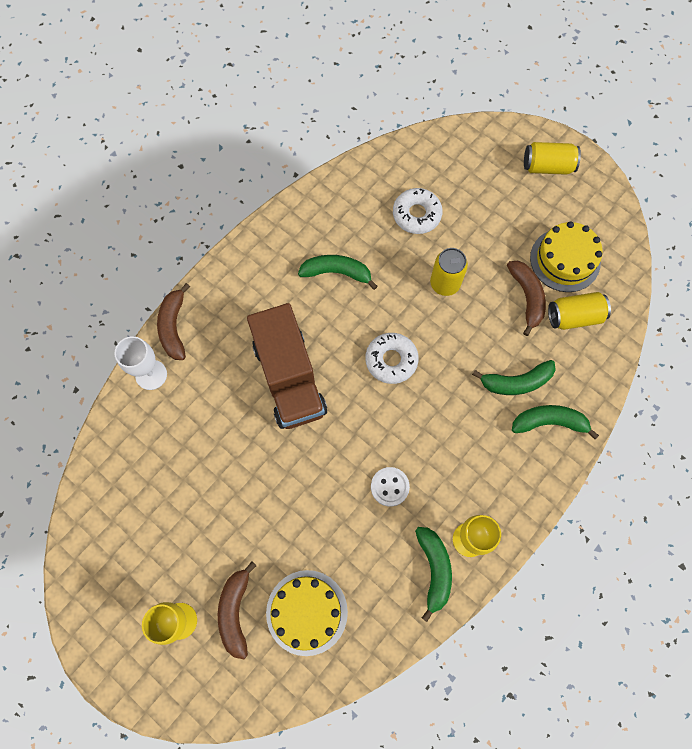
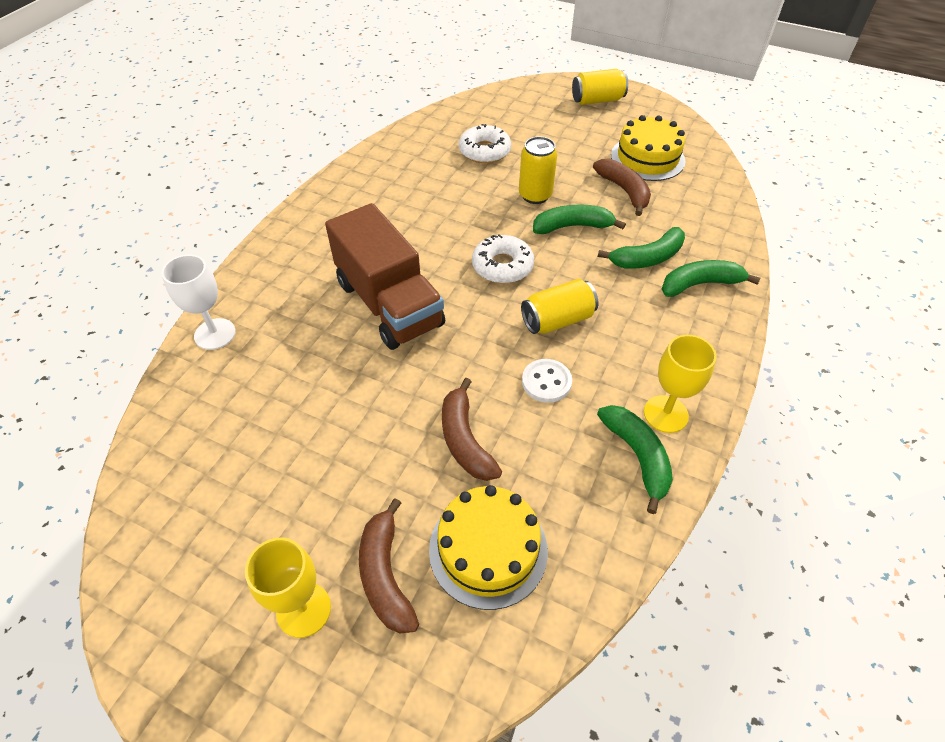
camera: 15 degrees left, 20 degrees down
brown banana [157,283,190,360] -> brown banana moved to [442,378,502,481]
green banana [298,255,378,290] -> green banana moved to [533,204,626,234]
yellow can [548,292,611,330] -> yellow can moved to [521,279,599,334]

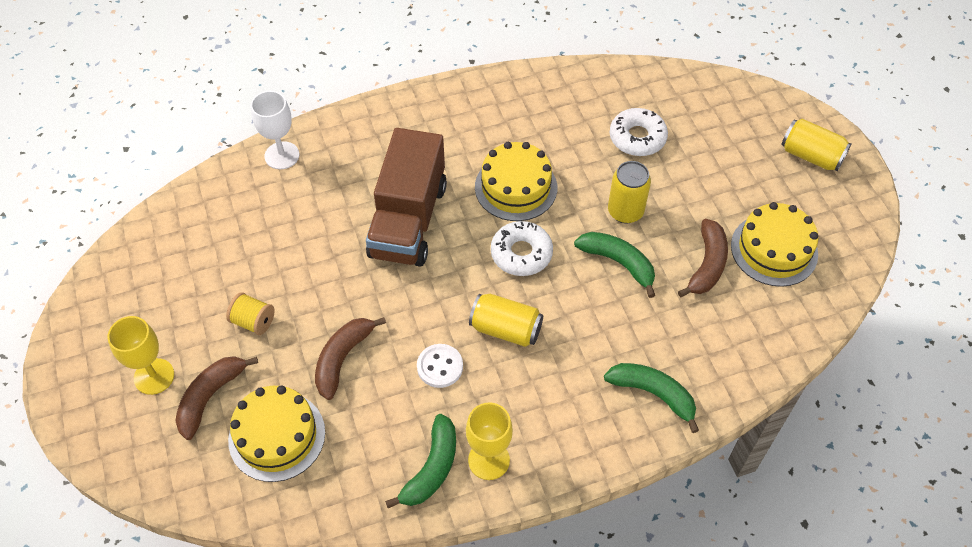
camera: 45 degrees right, 5 degrees up
green banana [598,227,685,269] -> none
none -> yellow spool [226,292,275,335]
none -> yellow cake [475,142,557,221]

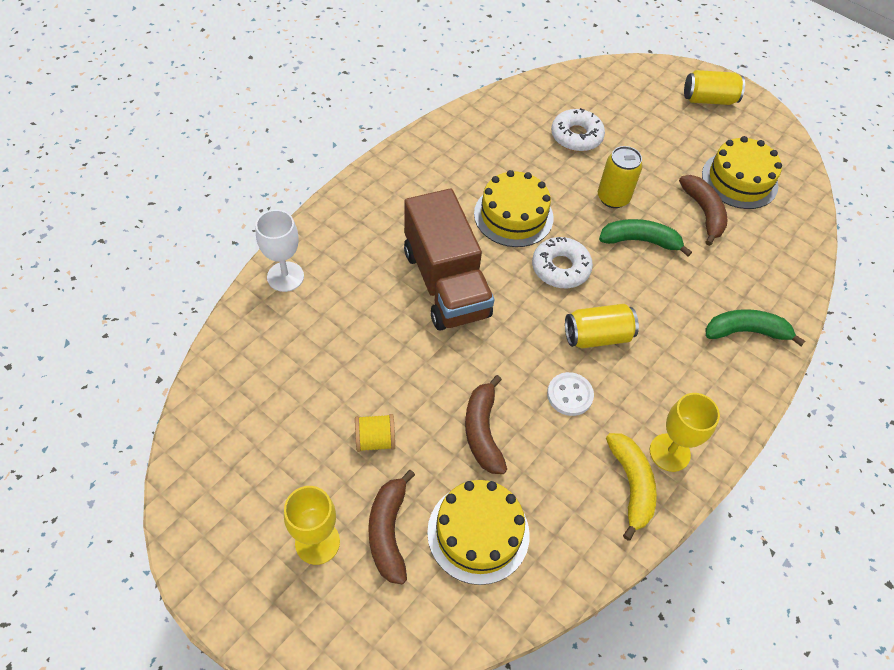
camera: 35 degrees left, 0 degrees up
green banana [385,414,456,508] -> yellow banana [606,433,657,541]

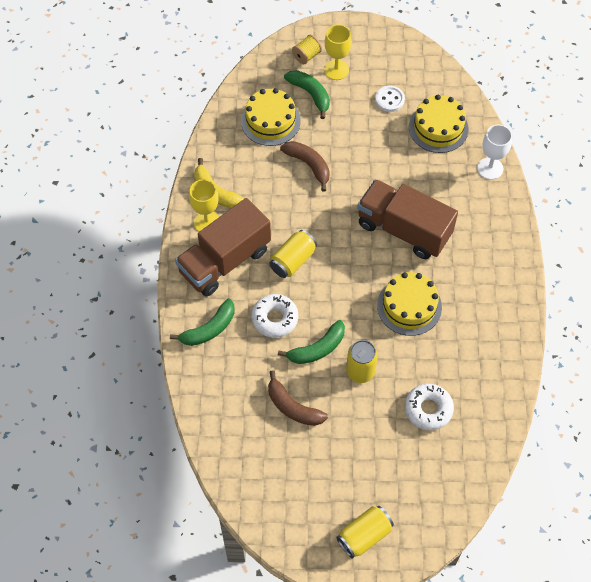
camera: 145 degrees right, 5 degrees up
yellow spool [355,414,395,452] -> yellow spool moved to [292,35,322,64]
brown banana [368,470,415,584] -> green banana [284,70,330,119]
white donut [532,237,593,288] -> white donut moved to [252,294,298,338]
white button [547,372,594,416] -> white button moved to [375,86,405,112]
yellow cake [702,136,782,209] -> yellow cake moved to [409,95,468,153]
none -> brown truck [175,198,271,296]

